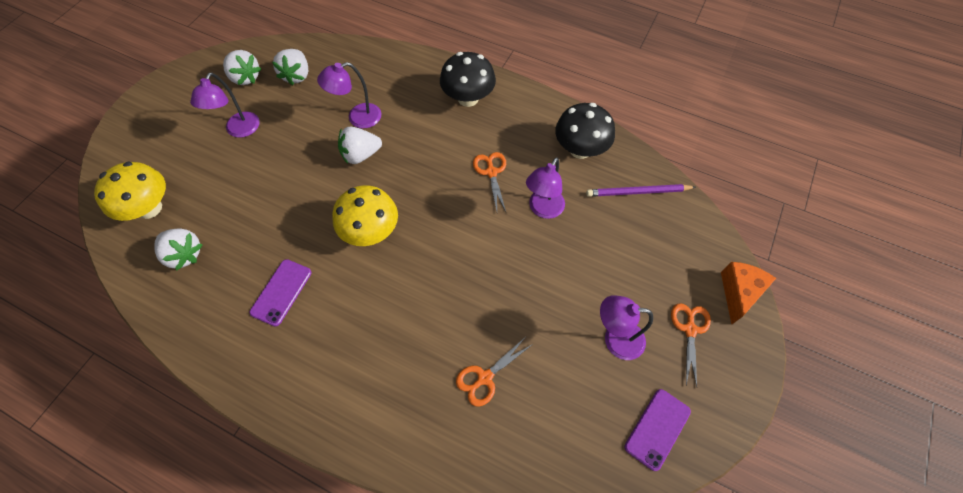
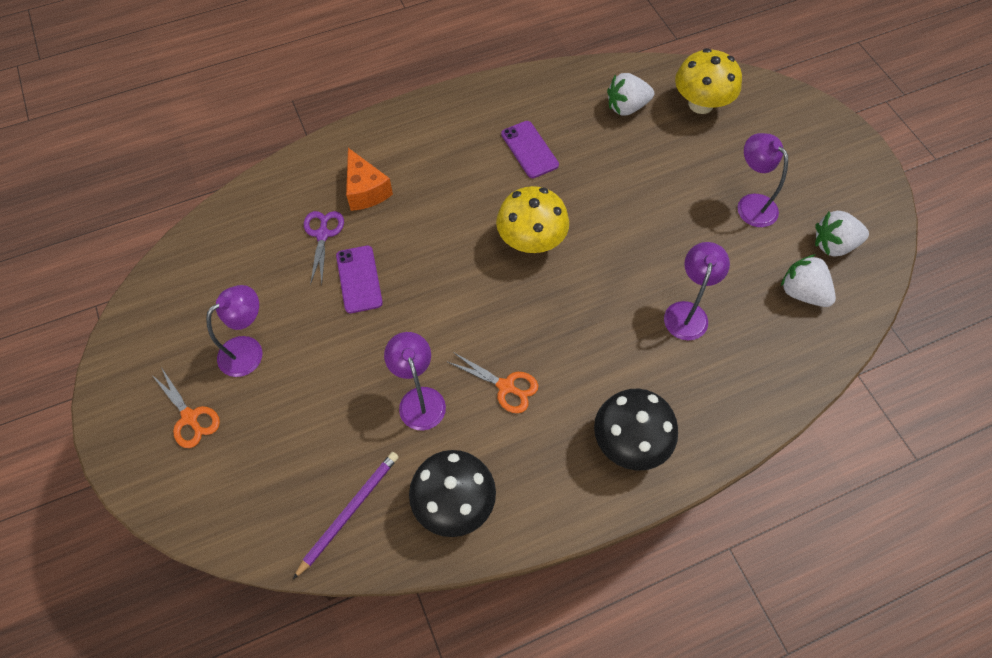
camera: 130 degrees right, 0 degrees up
white strawberry [338,127,382,164] -> none
orange scissors [456,338,533,407] -> purple scissors [304,211,344,285]
purple phone [624,389,691,471] -> purple phone moved to [336,246,383,313]
orange cheese [721,262,776,324] -> orange cheese moved to [346,148,393,211]

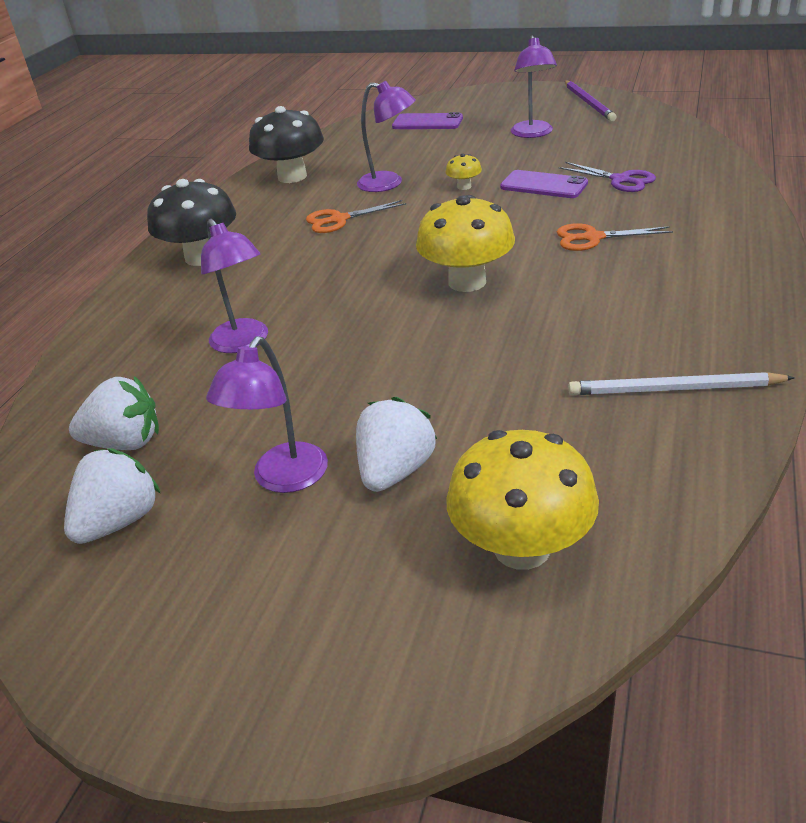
camera: 135 degrees right, 25 degrees down
orange scissors [151,367,220,448] -> orange scissors moved to [557,223,673,251]
purple pencil [293,452,399,579] -> purple pencil moved to [565,80,617,122]
orange cheese [346,148,393,211] -> none
purple phone [501,121,559,178] -> purple phone moved to [392,112,463,129]
white strawberry [607,73,654,115] -> white strawberry moved to [356,397,437,492]
purple lamp [737,133,788,227] -> purple lamp turned 105 degrees clockwise [206,336,328,493]
none -> yellow mushroom [445,154,482,190]
none -> white pencil [568,372,795,395]

